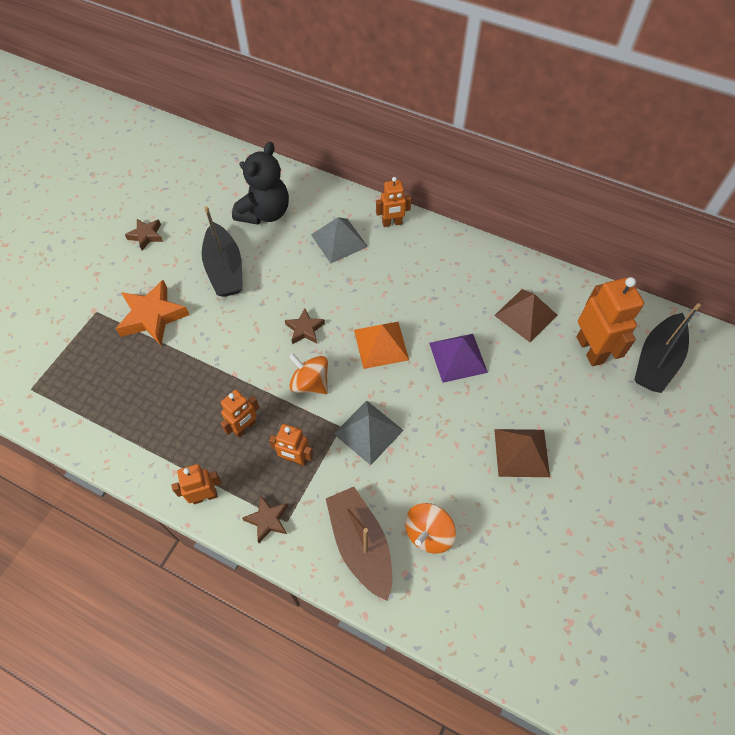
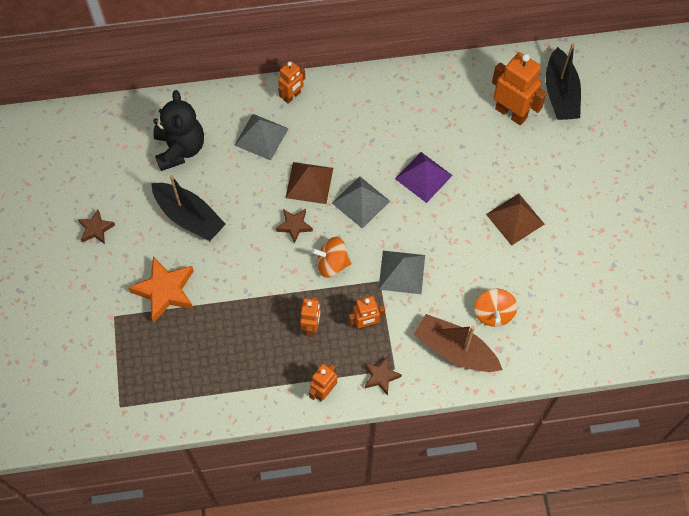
camera: 35 degrees left, 5 degrees up
orange pyramid [354,322,409,369] -> grey pyramid [332,176,390,229]
brown pyramid [494,289,557,342] -> brown pyramid moved to [286,162,333,204]

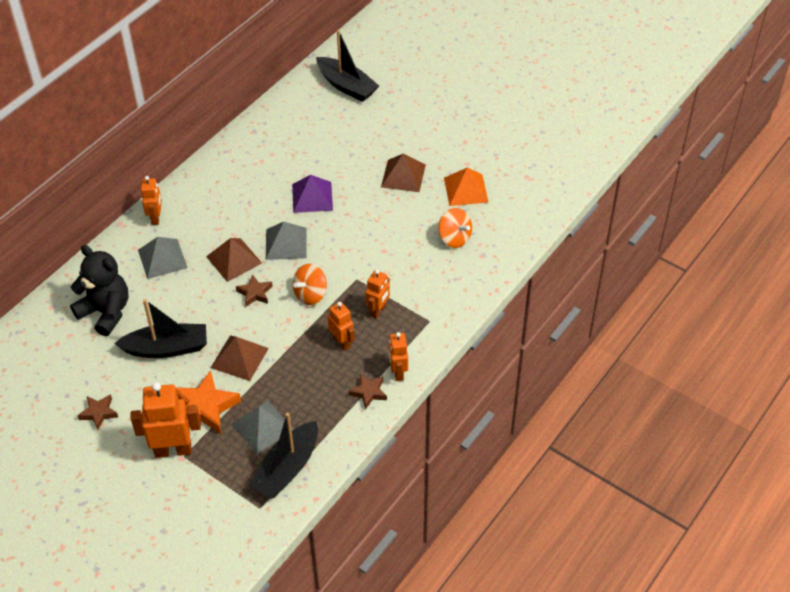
camera: 45 degrees left, 15 degrees down
brown star [365,356,402,395] -> brown star moved to [349,374,387,410]
grey pyramid [378,251,425,294] -> grey pyramid moved to [231,401,294,454]
brown boat [413,314,503,372] -> none
orange robot [492,52,547,125] -> orange robot moved to [131,382,201,458]
none -> brown pyramid [211,336,269,381]
none -> black boat [249,413,318,498]
none -> orange pyramid [444,168,488,206]

